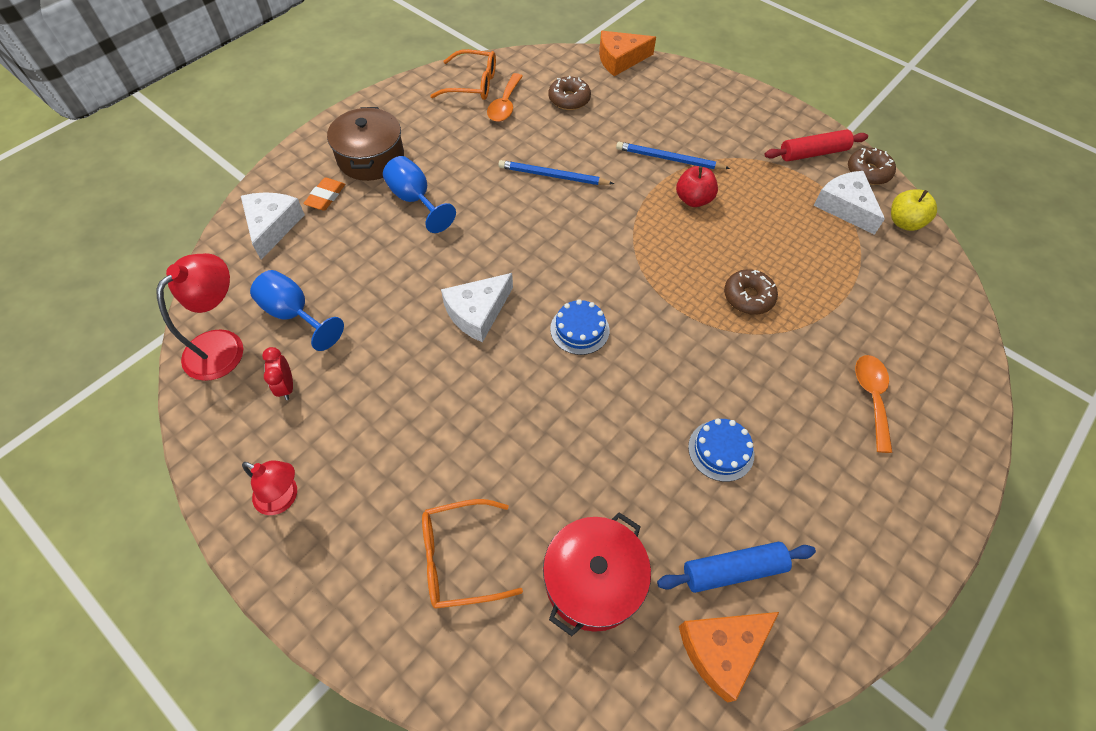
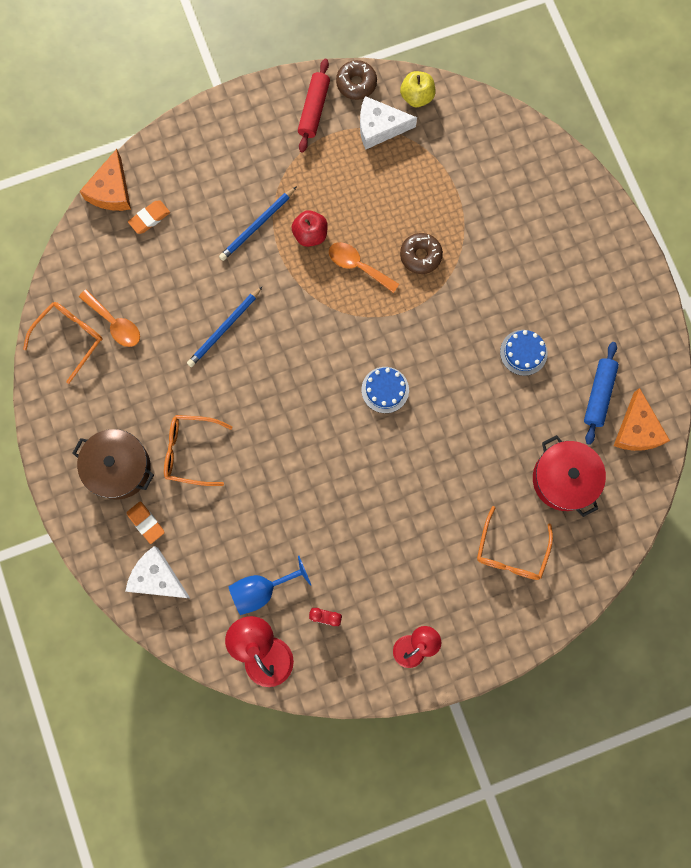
camera: 60 degrees left, 20 degrees up
blue goblet [383,156,456,233] -> orange glasses [164,415,232,486]
white cheese [441,273,513,343] -> none
brown donut [548,76,591,110] -> none
orange spoon [855,355,893,453] -> orange spoon moved to [329,242,399,293]
none -> orange eraser [128,200,170,234]

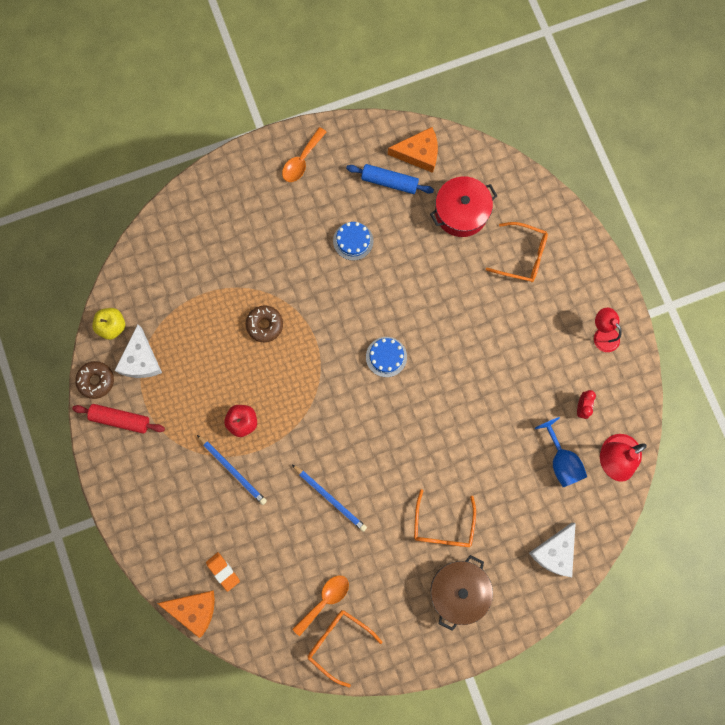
camera: 90 degrees left, 0 degrees up
orange eraser [126,501,165,544] -> none
orange spoon [329,242,399,293] -> orange spoon moved to [282,127,326,182]

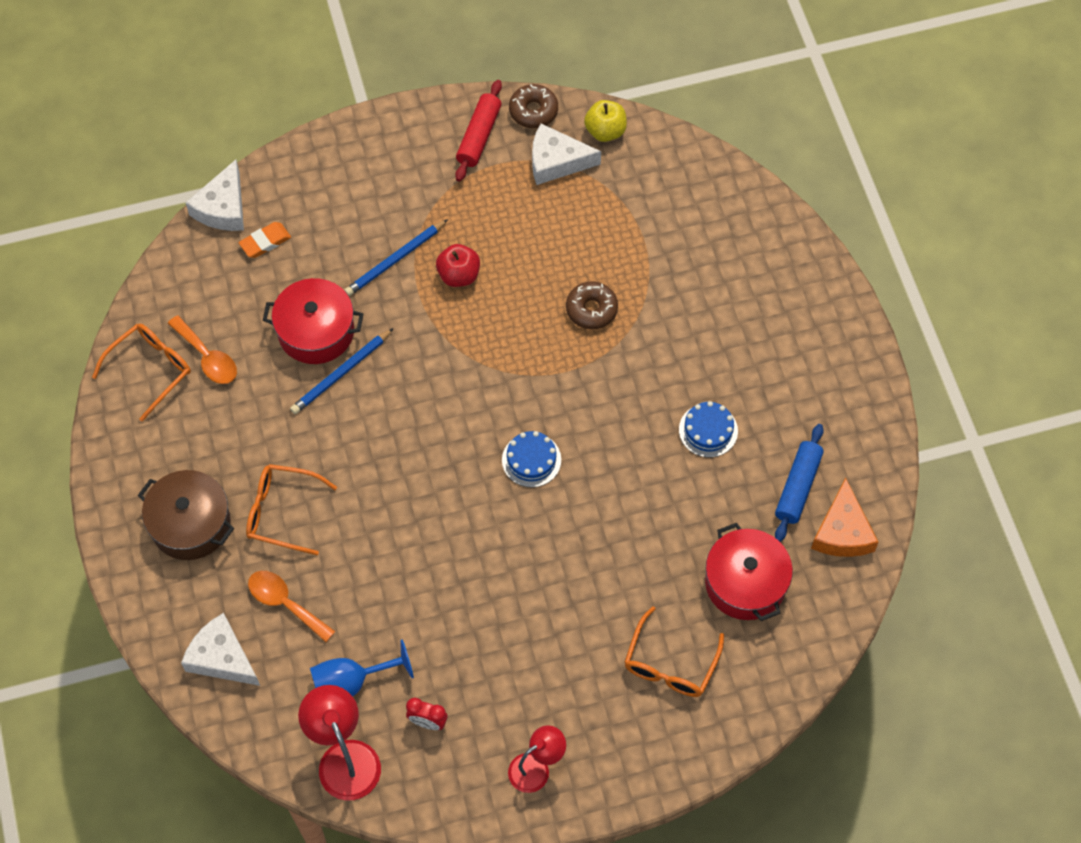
camera: 95 degrees right, 15 degrees down
orange cheese [157,590,215,638] -> white cheese [186,160,244,231]
orange spoon [282,127,326,182] -> orange spoon moved to [248,571,335,642]
none -> red pot [263,278,363,364]

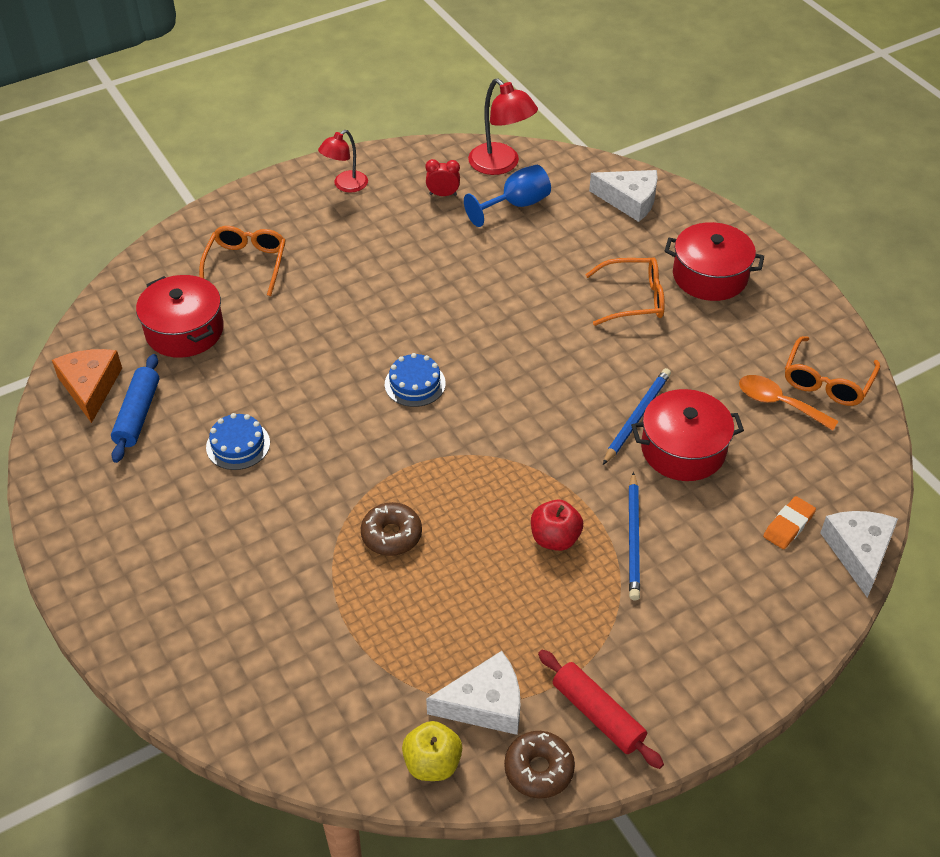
camera: 165 degrees right, 15 degrees down
brown pot [138,470,234,560] -> red pot [665,222,764,301]
orange spoon [248,571,335,642] -> none
blue pencil [344,219,448,296] -> blue pencil turned 150 degrees clockwise [629,472,640,600]
red rolling pin [455,80,502,182] -> red rolling pin turned 45 degrees counterclockwise [538,650,664,769]

